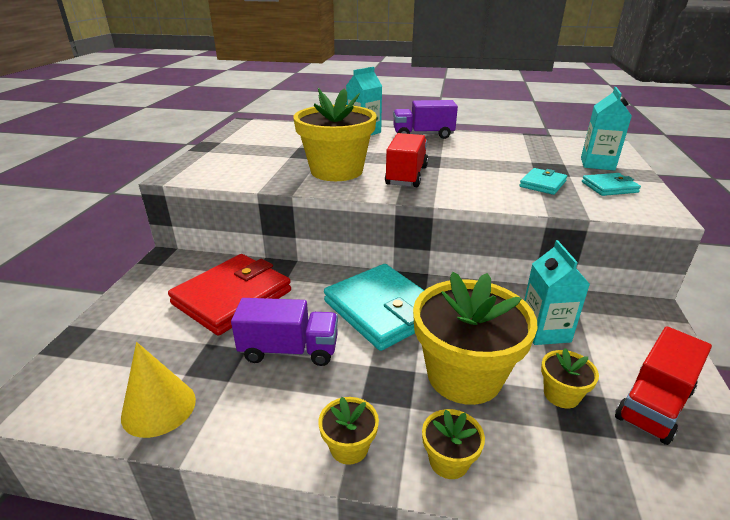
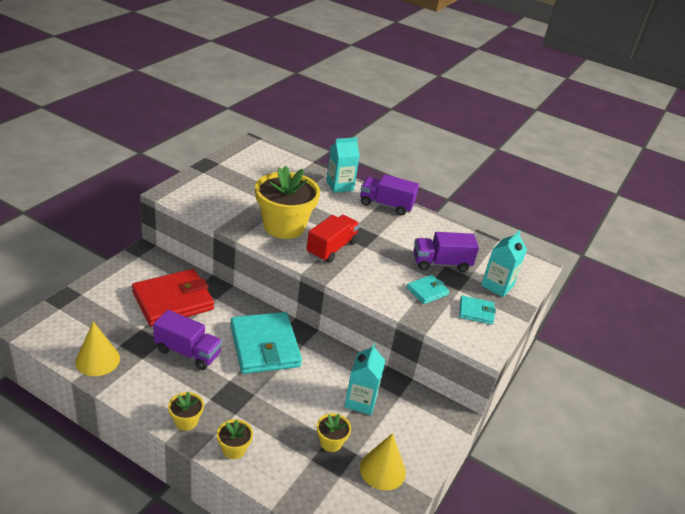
camera: 15 degrees right, 5 degrees up
yellow flower pot [413,272,538,405] -> none
red truck [615,326,712,445] -> yellow cone [360,433,406,491]
none -> purple truck [413,232,479,272]

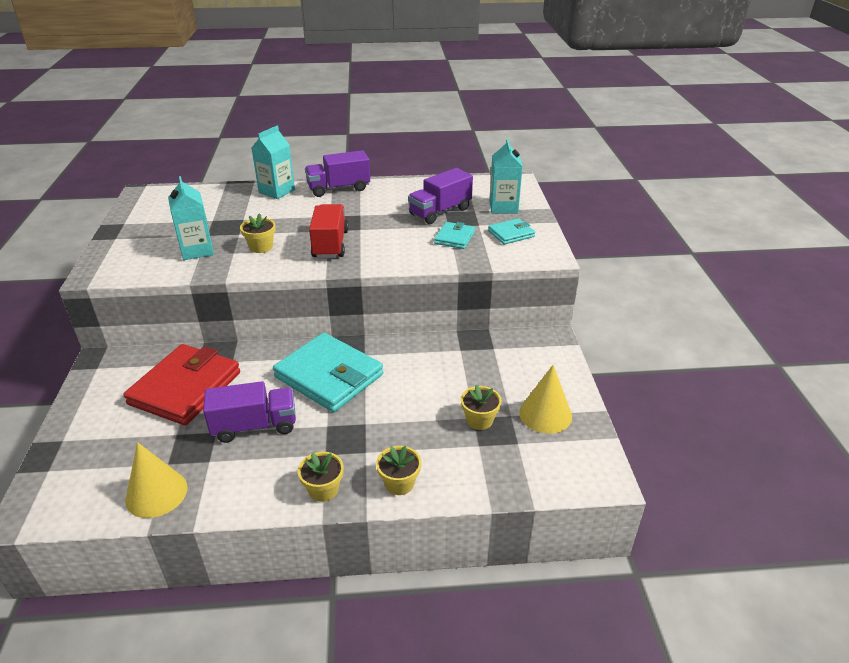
camera: 30 degrees left, 0 degrees up
yellow flower pot [255,166,320,239] -> yellow flower pot [240,213,275,253], size x0.44
turquoise carton [344,343,386,415] -> turquoise carton moved to [168,176,214,260]

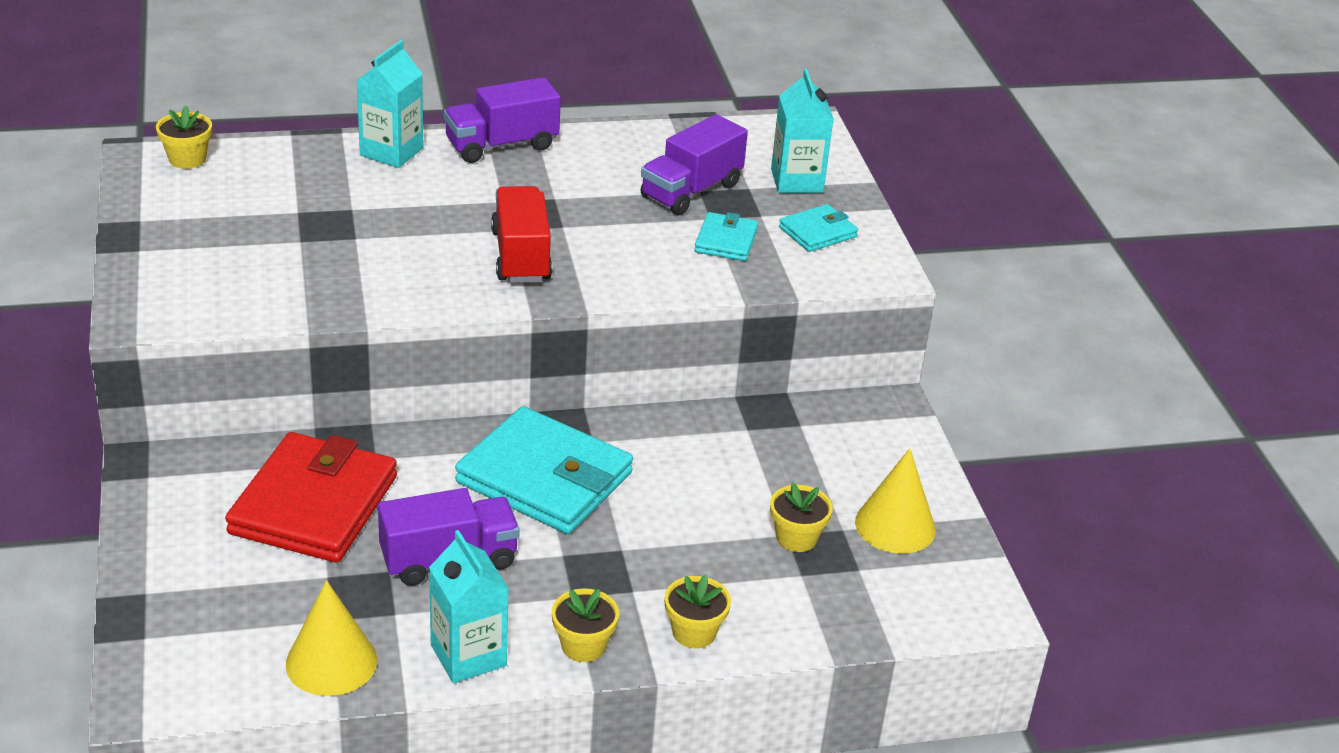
camera: 10 degrees left, 0 degrees up
turquoise carton [168,176,214,260] -> turquoise carton moved to [429,530,509,683]
yellow flower pot [240,213,275,253] -> yellow flower pot moved to [156,106,212,169]

